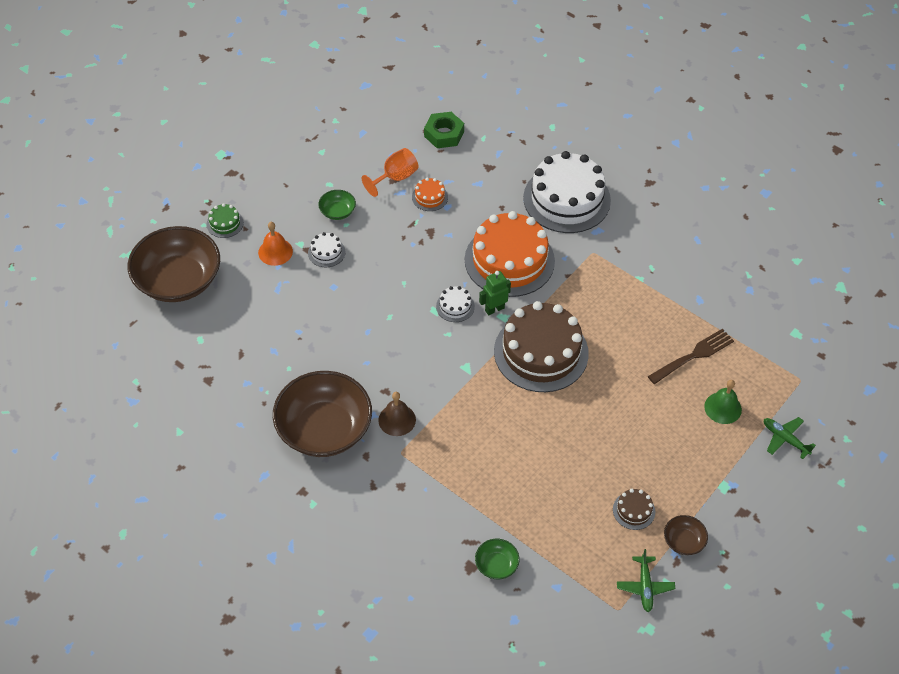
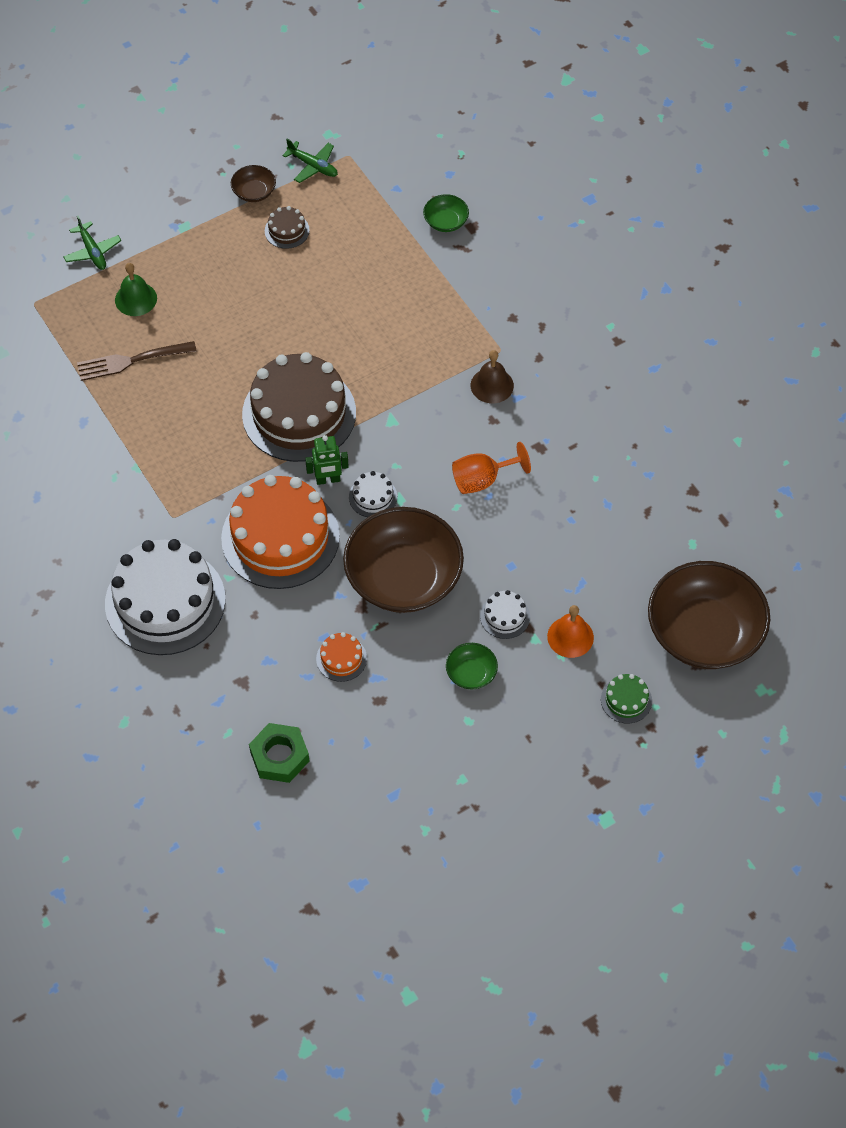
camera: 160 degrees left, 5 degrees up
brown bowl [273,371,372,457] -> brown bowl moved to [343,507,464,613]
orange goblet [362,148,419,197] -> orange goblet moved to [452,442,531,494]
green plane [617,549,675,612] -> green plane turned 105 degrees clockwise [282,139,338,183]

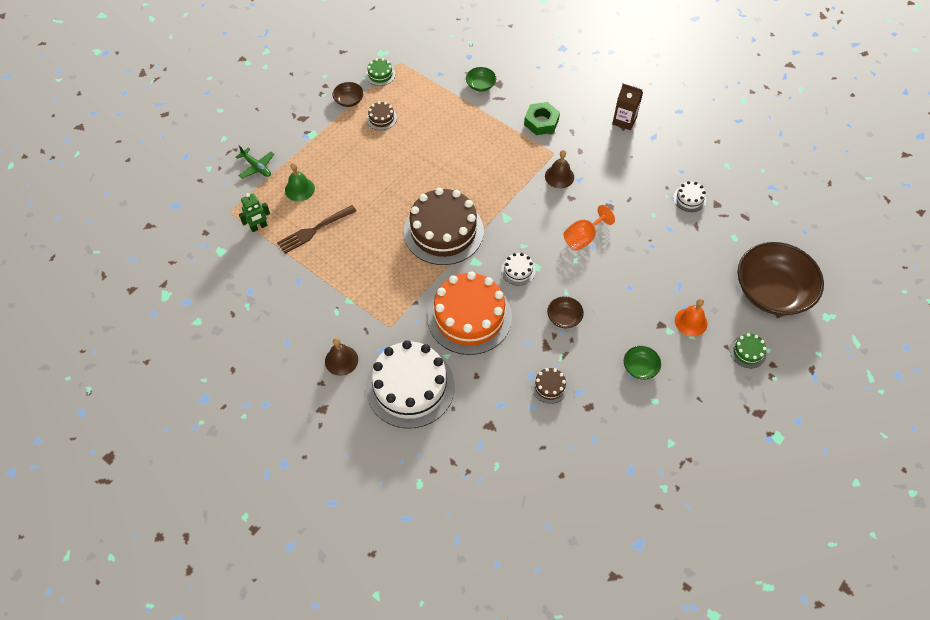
camera: 20 degrees left, 0 degrees up
green nut [249,723,309,783] -> green nut moved to [524,102,560,135]
green plane [282,139,338,183] -> green cake [366,58,395,86]
green robot [305,435,349,485] -> green robot moved to [239,193,270,232]
orange cake [316,632,367,682] -> brown cake [531,368,568,404]
brown bowl [343,507,464,613] -> brown bowl [547,296,584,328], size x0.43
white cake [480,590,530,639] -> white cake moved to [673,181,706,212]
none -> brown bell [325,338,358,376]
none -> brown carton [612,84,643,130]

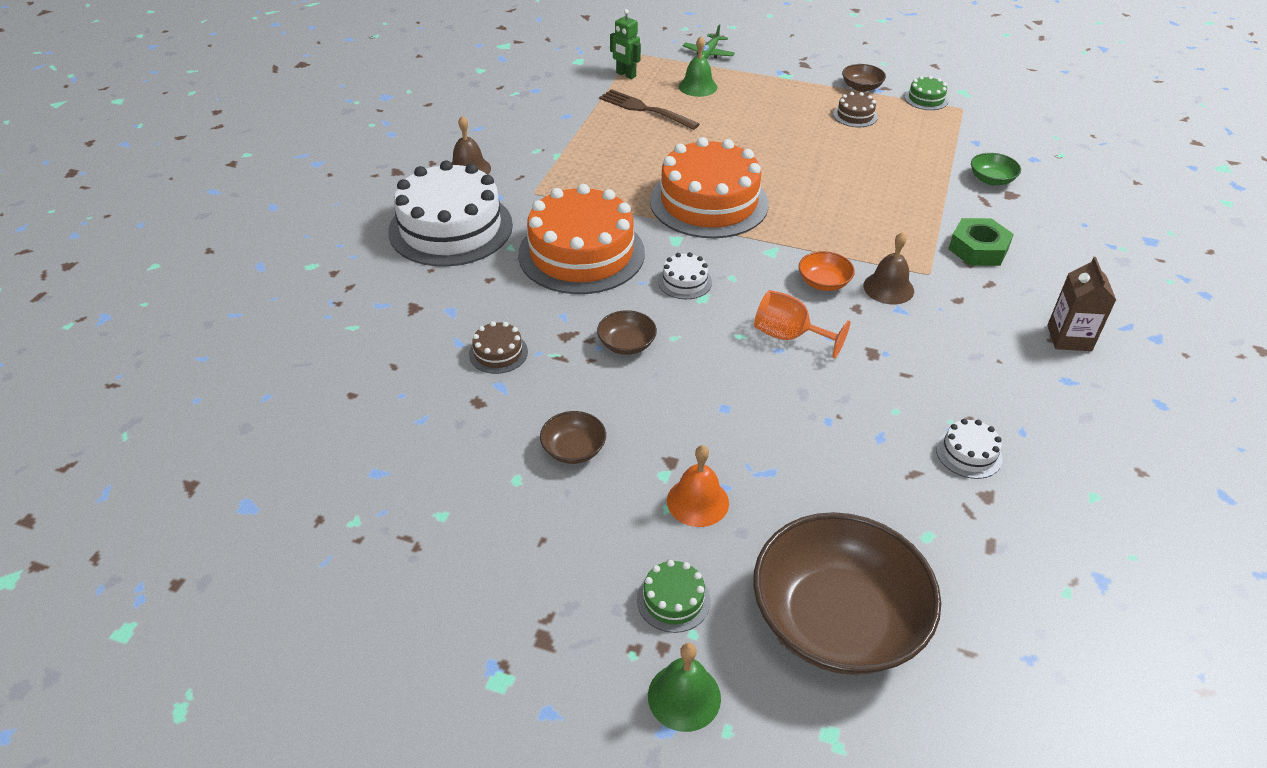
camera: 70 degrees right, 15 degrees down
brown cake [404,188,484,265] -> orange cake [650,137,769,238]
green bowl [624,346,661,380] -> brown bowl [540,411,606,464]
none -> green bell [648,643,721,732]
none -> orange bowl [799,251,855,291]

